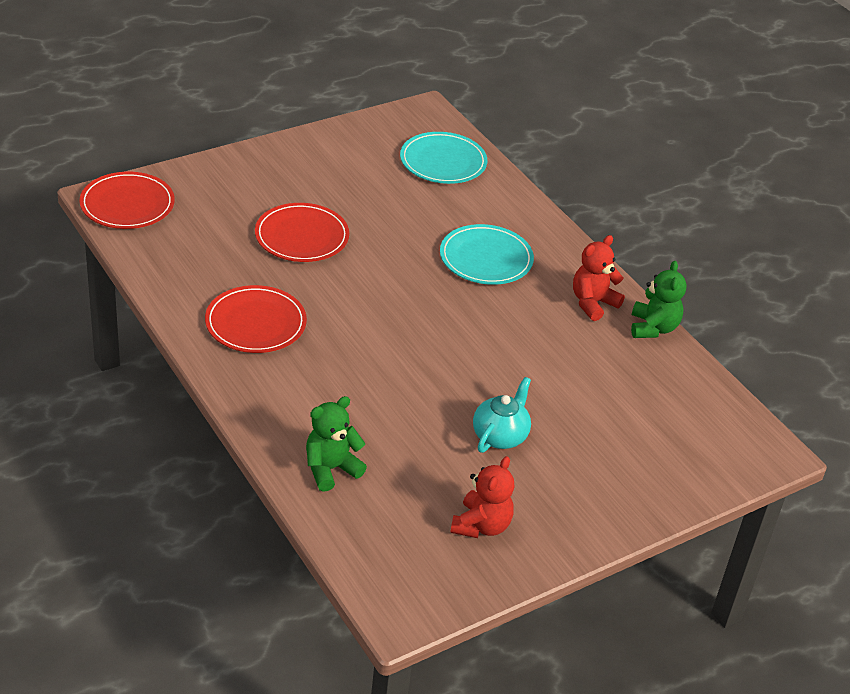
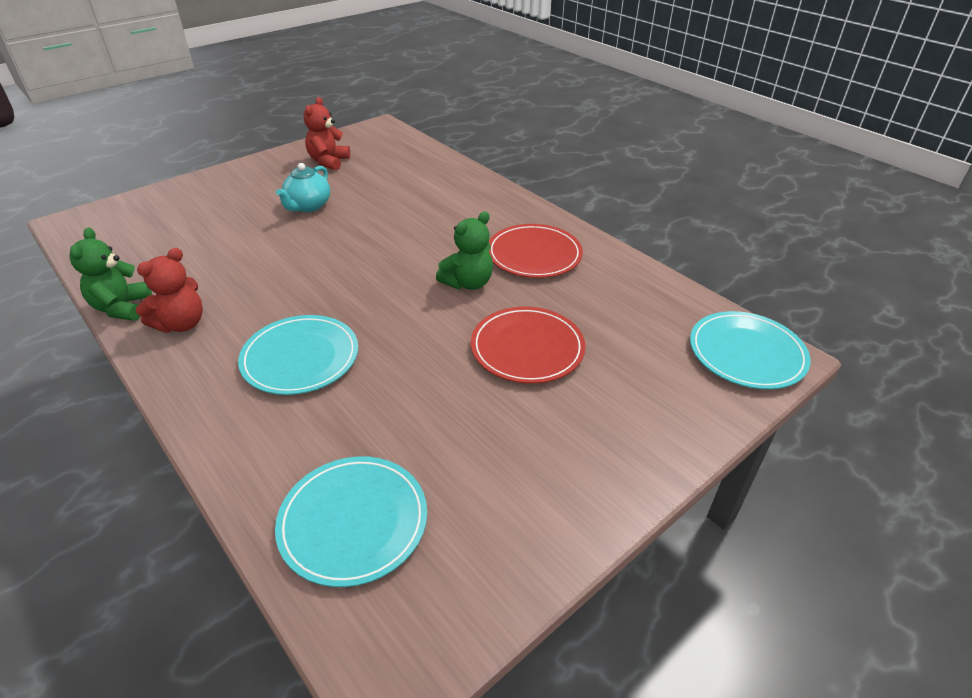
camera: 175 degrees right, 0 degrees up
red plate [79,172,175,229] -> turquoise plate [690,311,810,389]
green teddy bear [306,396,367,492] -> green teddy bear moved to [436,212,493,290]

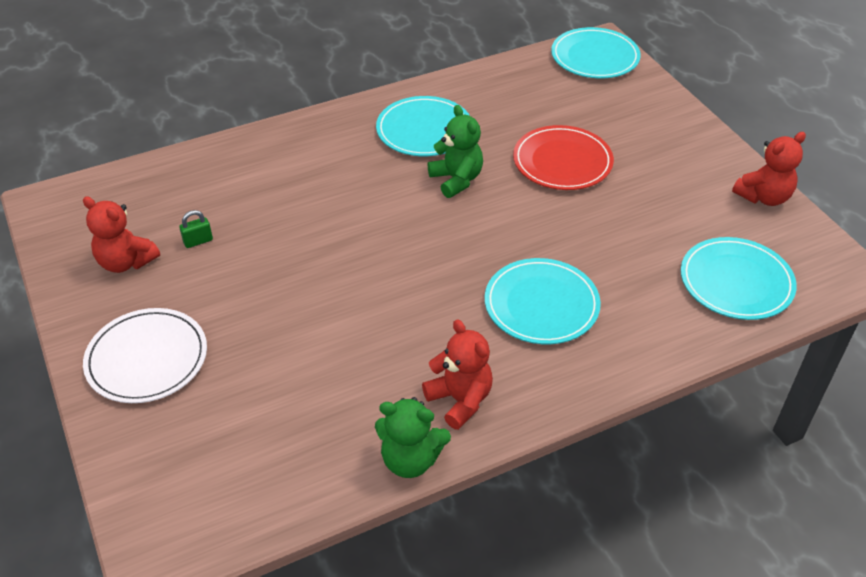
camera: 75 degrees left, 5 degrees up
turquoise teapot [276,163,330,212] -> none
red plate [489,224,583,278] -> turquoise plate [376,96,470,156]
none -> white plate [83,308,207,403]
none -> green padlock [179,210,213,248]
none -> red teddy bear [732,132,806,206]

